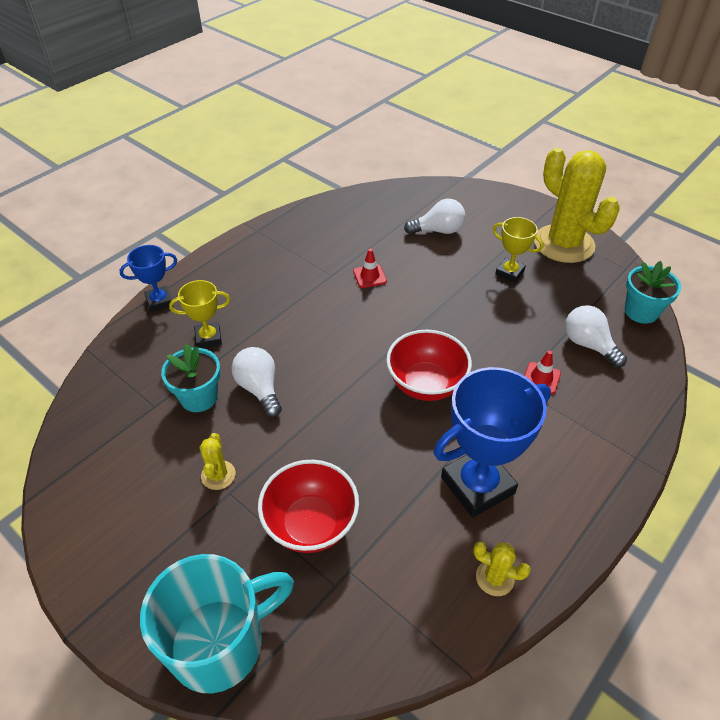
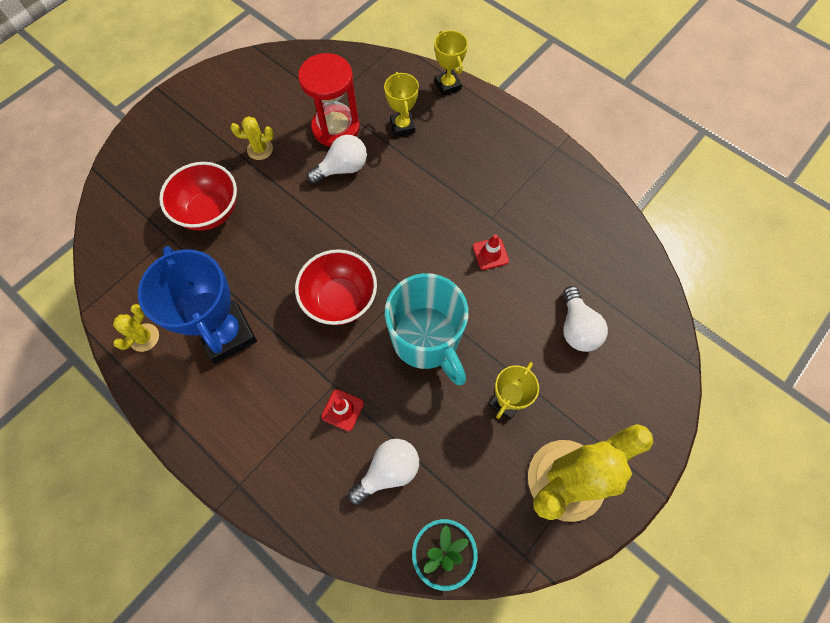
camera: 90 degrees right, 20 degrees up
blue trophy [119,245,177,312] -> yellow trophy [434,30,468,96]
turquoise mug [140,554,294,693] -> turquoise mug moved to [385,273,469,385]
turquoise flower pot [161,344,221,412] -> red hourglass [298,53,360,147]

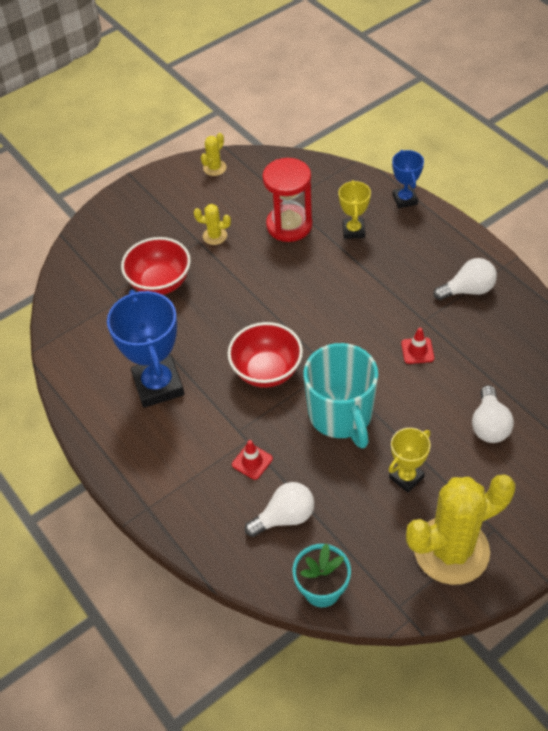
camera: 15 degrees right, 15 degrees down
yellow cactus [113,304,159,352] -> yellow cactus moved to [201,133,226,176]
white light bulb [307,135,367,184] -> white light bulb moved to [434,258,497,300]
yellow trophy [434,30,468,96] -> blue trophy [392,150,424,208]

